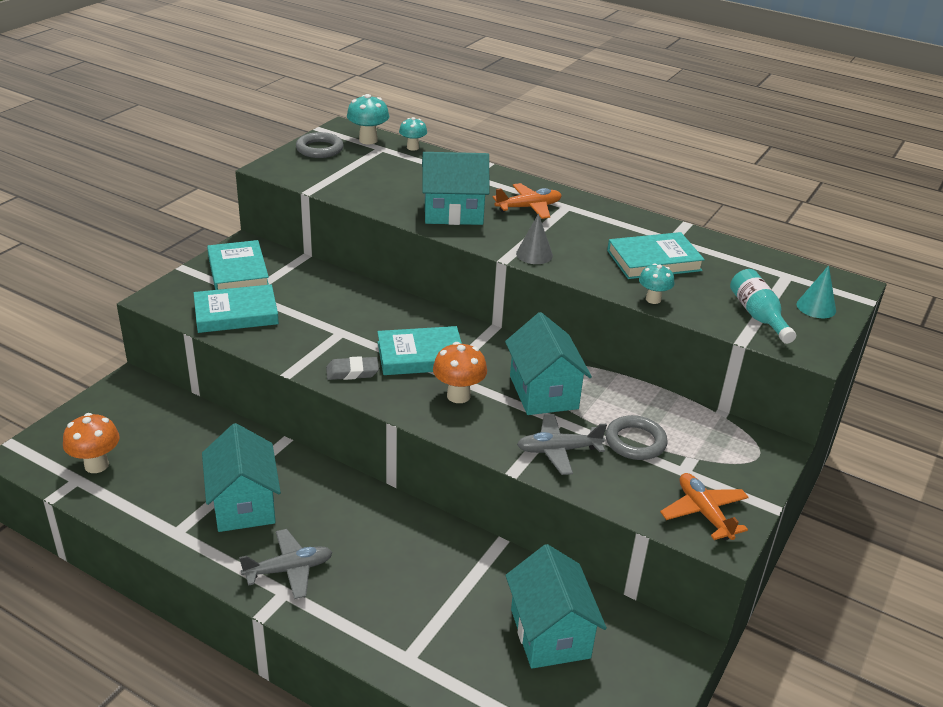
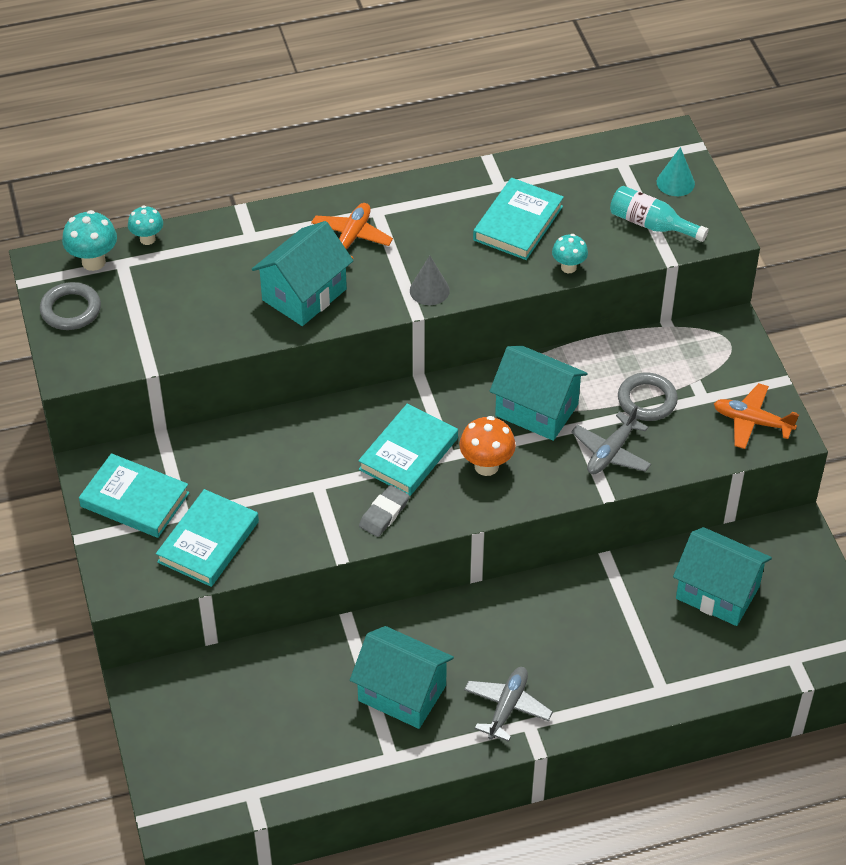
camera: 45 degrees left, 15 degrees up
orange mushroom [63,413,120,473] -> none

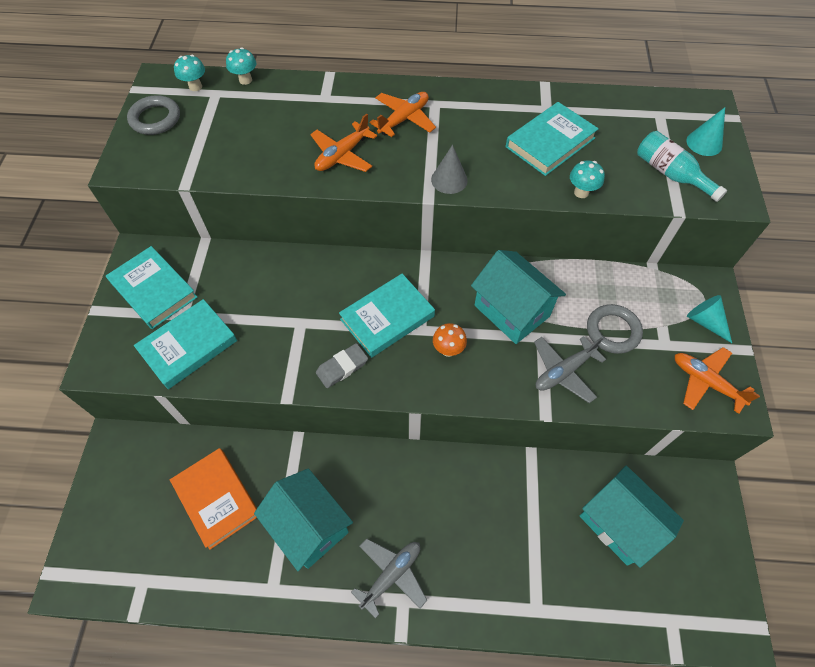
camera: 20 degrees right, 10 degrees up
turquoise mushroom [62,210,117,271] -> turquoise mushroom [174,55,205,91], size x0.66
turquoise house [252,221,354,326] -> orange plane [310,114,377,172]
orange mushroom [459,416,516,476] -> orange mushroom [433,323,467,357], size x0.66
none -> orange book [170,448,257,550]
none -> turquoise cone [687,295,732,343]

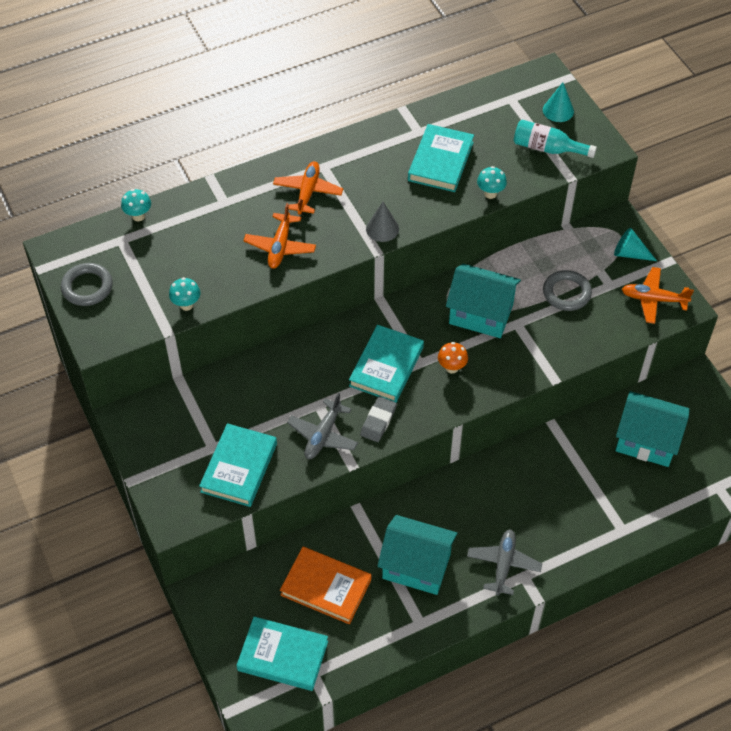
camera: 30 degrees left, 5 degrees down
turquoise book [106,246,198,329] -> turquoise book moved to [236,617,328,691]
turquoise mushroom [174,55,205,91] -> turquoise mushroom moved to [169,277,200,311]
grey plane [534,336,606,403] -> grey plane moved to [287,393,358,459]

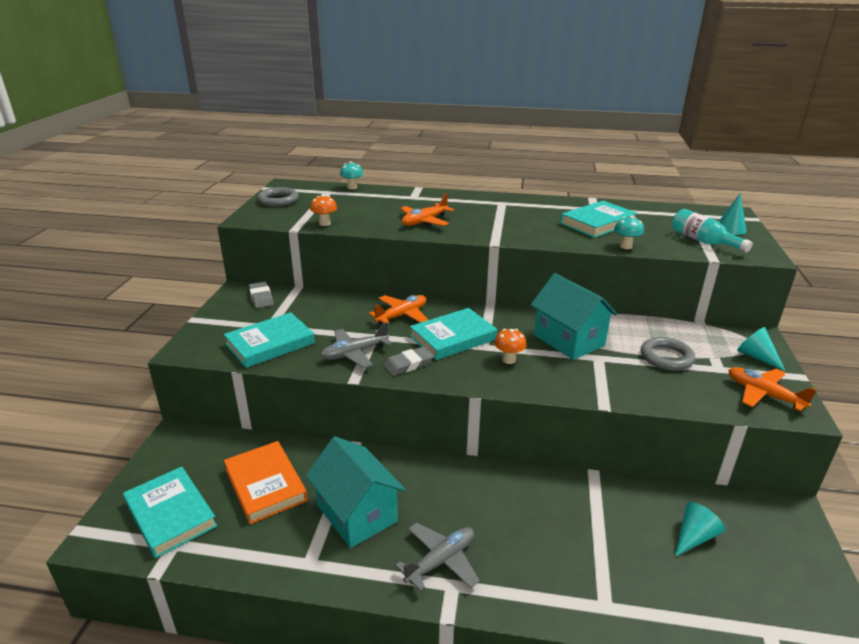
camera: 35 degrees right, 25 degrees down
turquoise mushroom [169,277,200,311] -> orange mushroom [310,194,337,226]
orange plane [273,161,343,215] -> orange plane moved to [369,295,428,325]
grey cone [366,202,399,242] -> none
turquoise house [615,391,690,467] -> turquoise cone [675,502,725,556]
none -> grey eraser [249,282,274,308]

